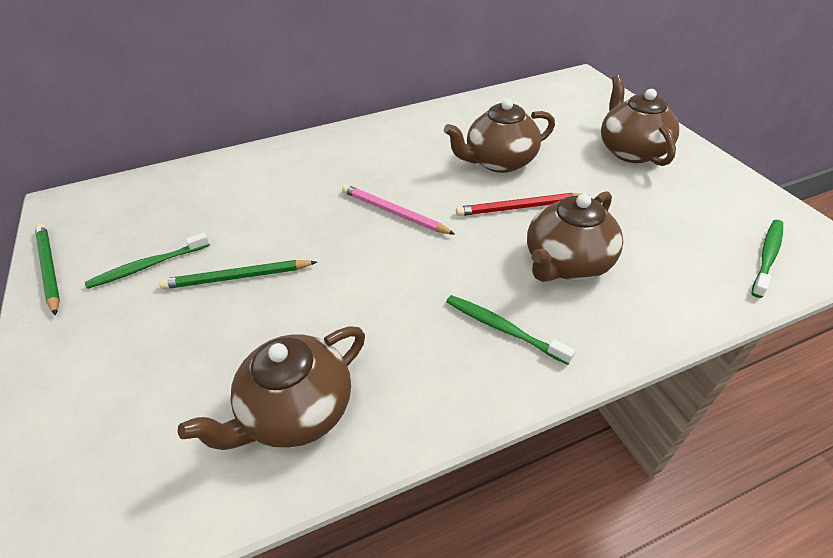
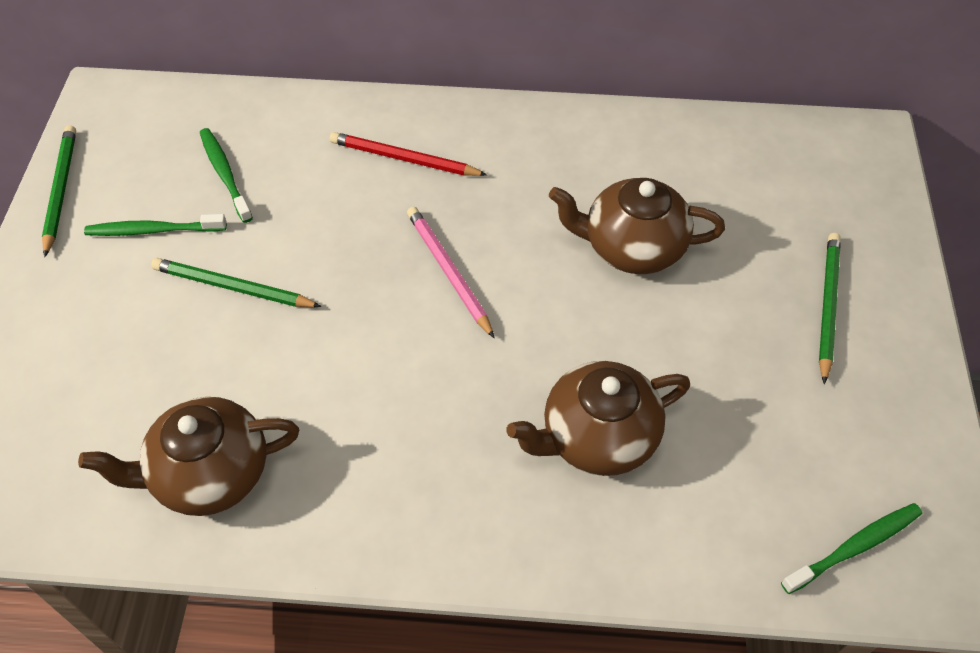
camera: 25 degrees right, 10 degrees up
green toothbrush [446,295,575,365] -> green toothbrush moved to [200,128,253,223]
red pencil [456,193,581,216] -> red pencil moved to [330,132,487,176]
brown teapot [601,75,679,166] -> green pencil [819,233,841,384]

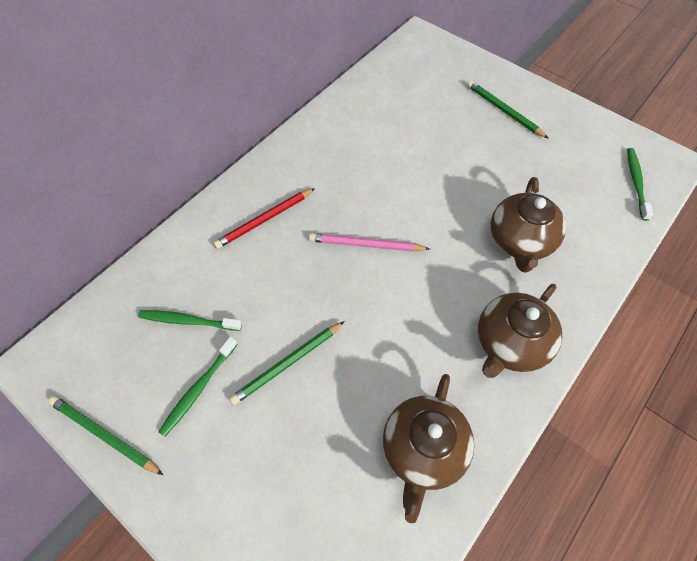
camera: 55 degrees left, 5 degrees up
brown teapot [549,178,725,274] -> brown teapot moved to [478,284,562,378]

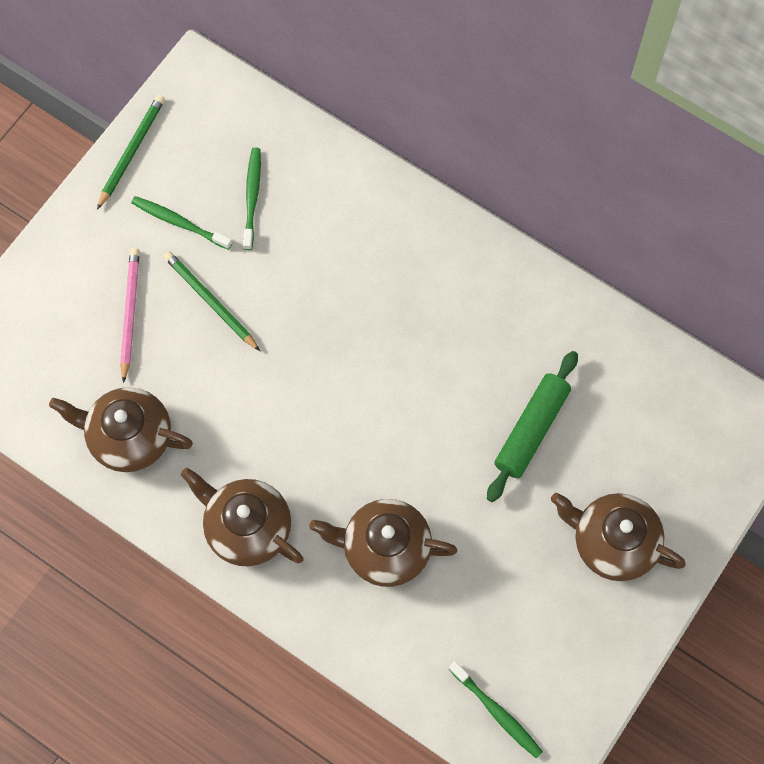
camera: 85 degrees right, 10 degrees up
red pencil [213,188,315,249] -> none
pink pencil [309,233,430,252] -> pink pencil moved to [120,248,140,383]
green pencil [467,80,549,139] -> brown teapot [551,493,686,581]
green toothbrush [627,148,653,221] -> green toothbrush turned 45 degrees clockwise [449,661,543,758]
none -> green rolling pin [487,351,578,502]

